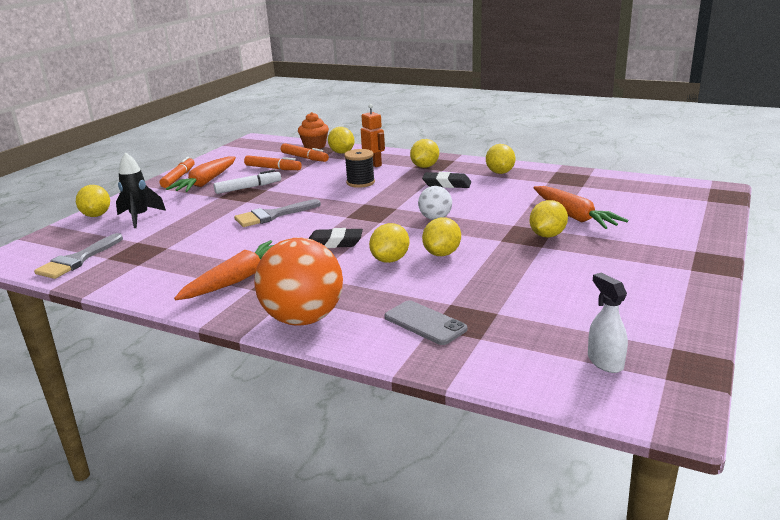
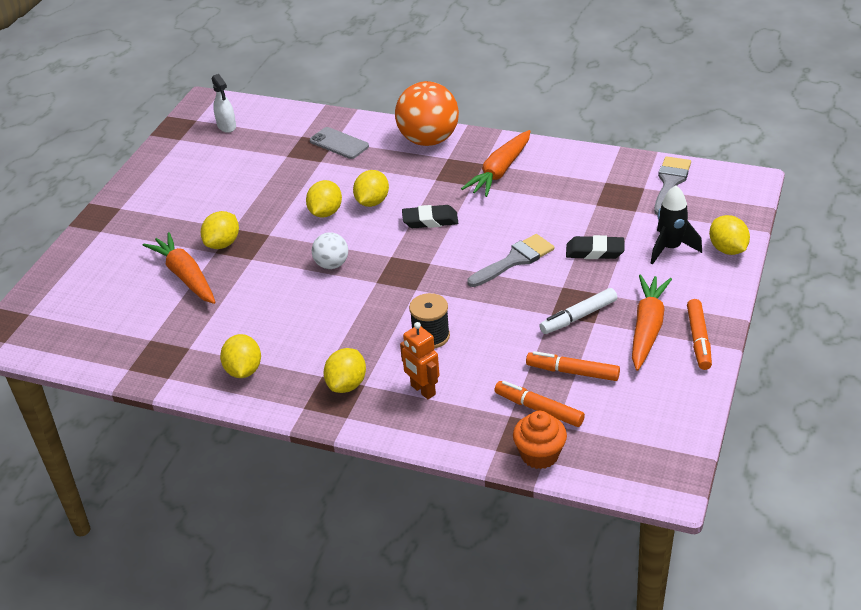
camera: 175 degrees right, 15 degrees up
yellow lemon [328,127,355,154] -> none
black eraser [422,172,471,188] -> black eraser moved to [566,235,624,259]

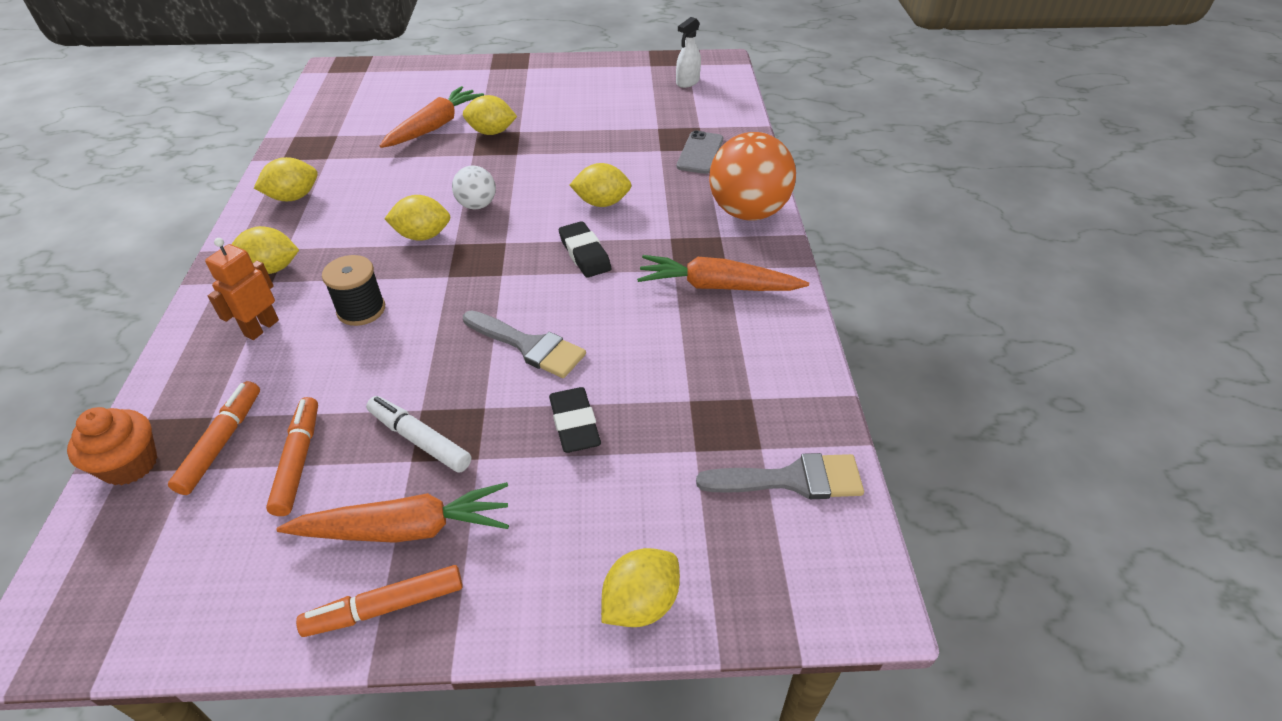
camera: 65 degrees right, 5 degrees up
yellow lemon [306,180,342,217] -> yellow lemon moved to [384,195,450,241]
black rocket [651,185,702,264] -> none

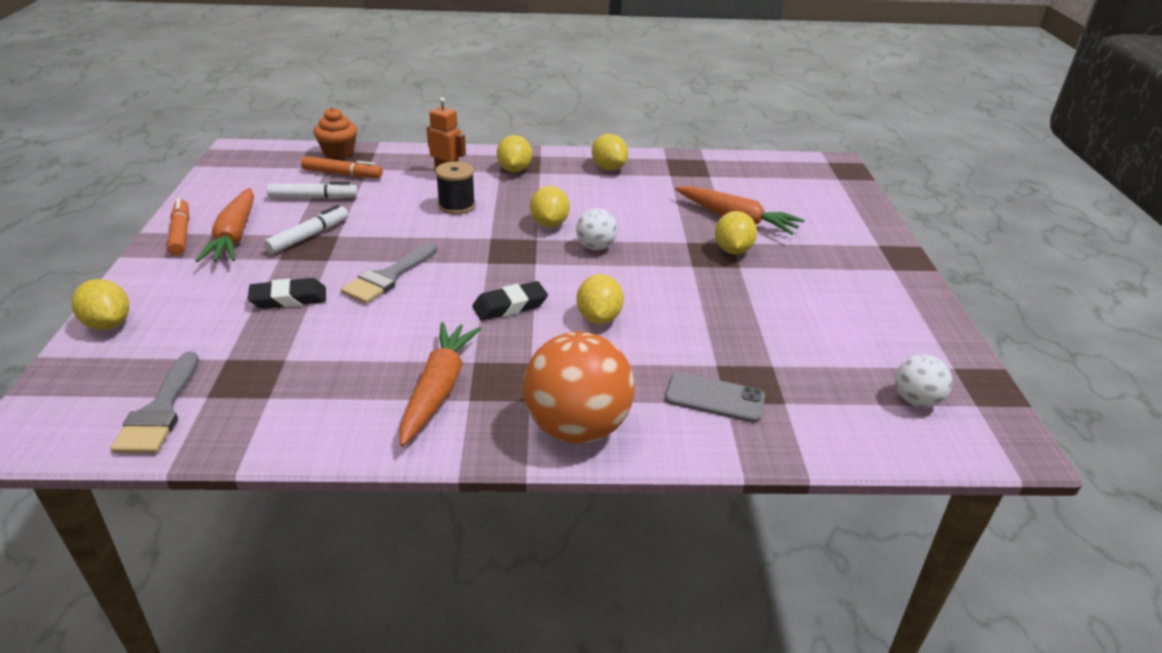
camera: 90 degrees right, 10 degrees down
orange marker [266,397,318,516] -> white marker [267,182,358,199]
white spray bottle [676,17,701,88] -> white ball [895,355,953,407]

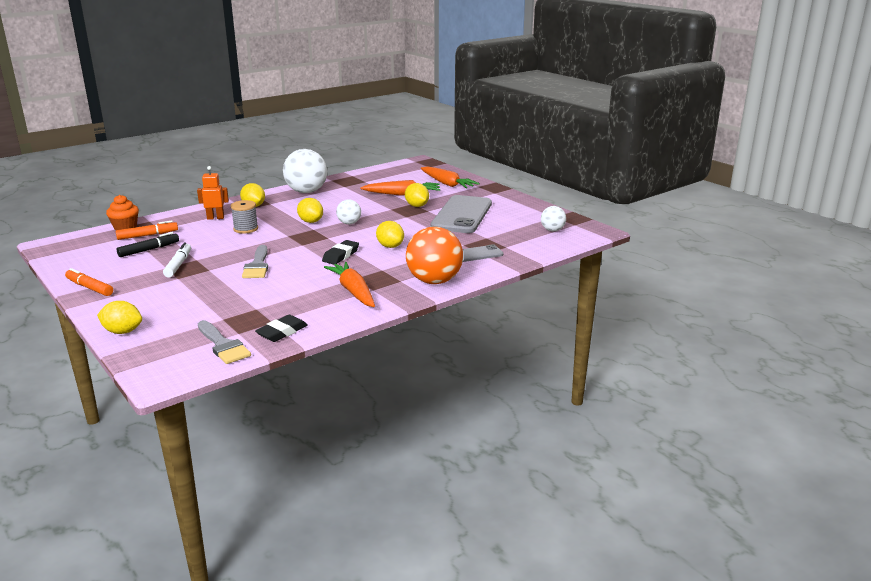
camera: 35 degrees left, 10 degrees down
orange carrot [195,188,254,262] -> orange carrot moved to [421,166,480,188]
black eraser [248,278,326,309] -> black eraser moved to [255,315,308,342]
white marker [267,182,358,199] -> black marker [117,232,179,257]
black spool [435,161,475,214] -> grey spool [231,200,258,234]
yellow lemon [592,134,628,170] -> white ball [283,149,327,193]
none -> grey phone [431,195,492,233]

